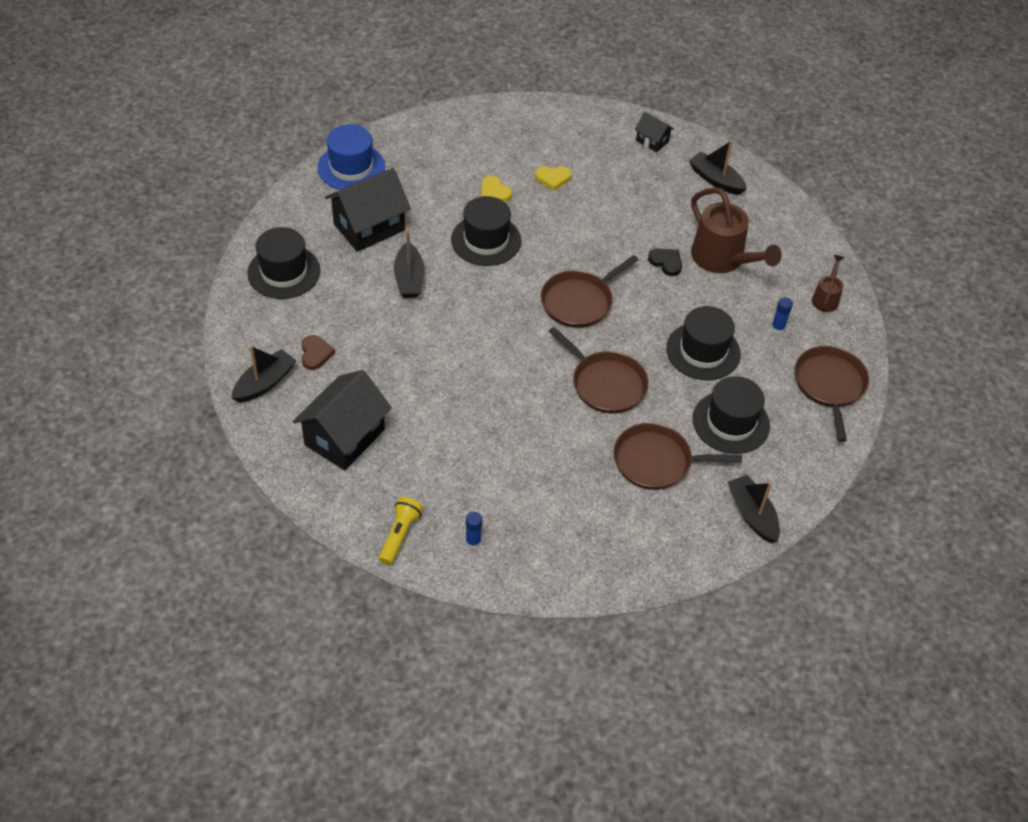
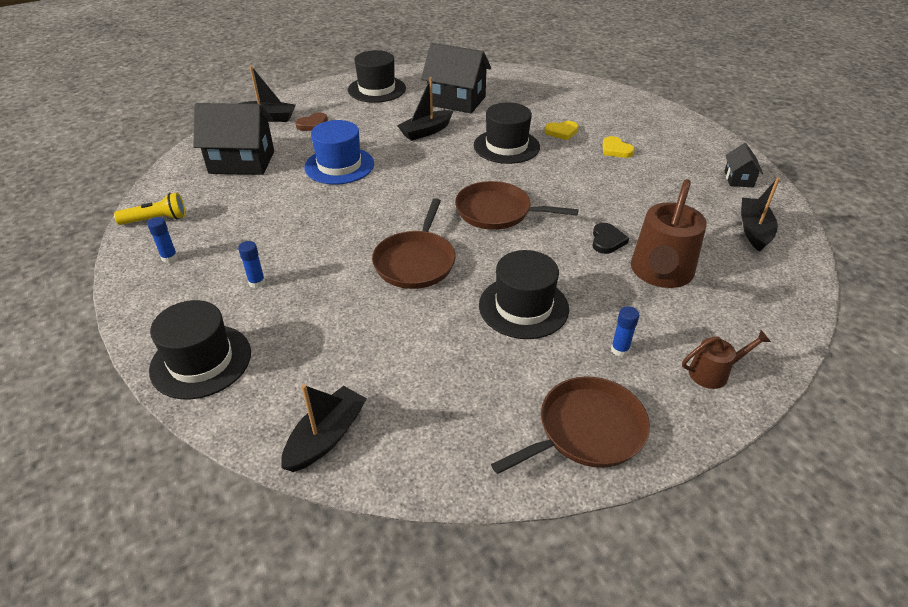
camera: 60 degrees right, 10 degrees down
blue hat [317,124,385,190] -> blue hat moved to [305,120,374,184]
yellow heart [481,176,512,202] -> yellow heart turned 120 degrees counterclockwise [544,121,579,140]
brown pan [613,423,742,490] -> none
black hat [693,376,770,454] -> black hat moved to [149,300,251,399]
none -> blue glue stick [238,241,265,288]

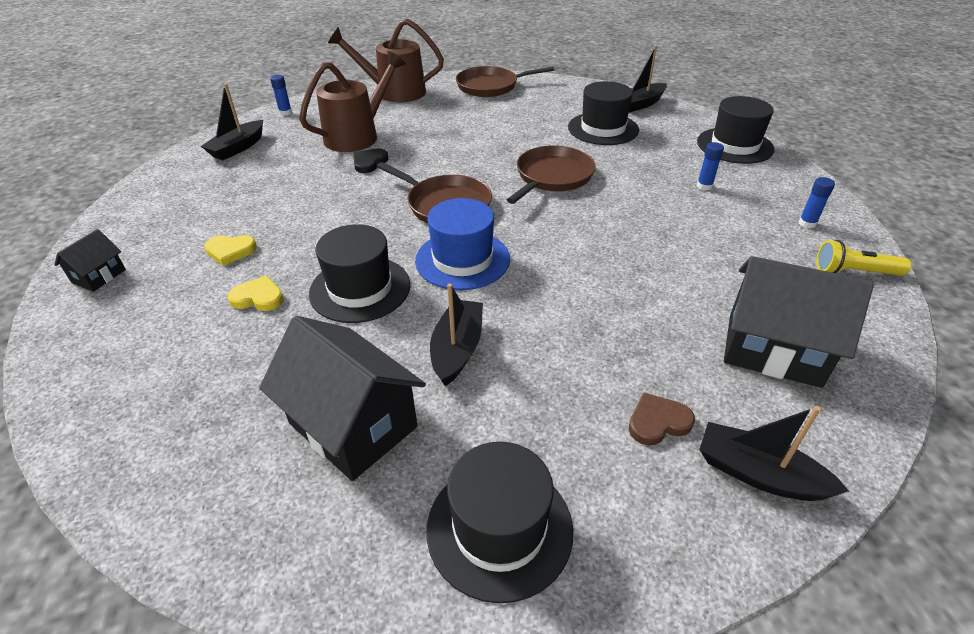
camera: 160 degrees left, 0 degrees up
blue hat [305,120,374,184] -> blue hat moved to [415,198,510,290]
black boat [397,77,454,141] -> black boat turned 60 degrees counterclockwise [430,283,483,386]
black hat [479,250,569,339] -> black hat moved to [568,81,639,145]
yellow heart [602,136,635,158] -> yellow heart turned 105 degrees clockwise [204,235,257,266]
blue glue stick [611,306,639,357] -> blue glue stick moved to [270,75,292,116]
brown watering can [682,330,771,389] -> brown watering can [328,19,444,102], size x1.97
black house [725,143,763,187] -> black house moved to [54,229,126,292]

